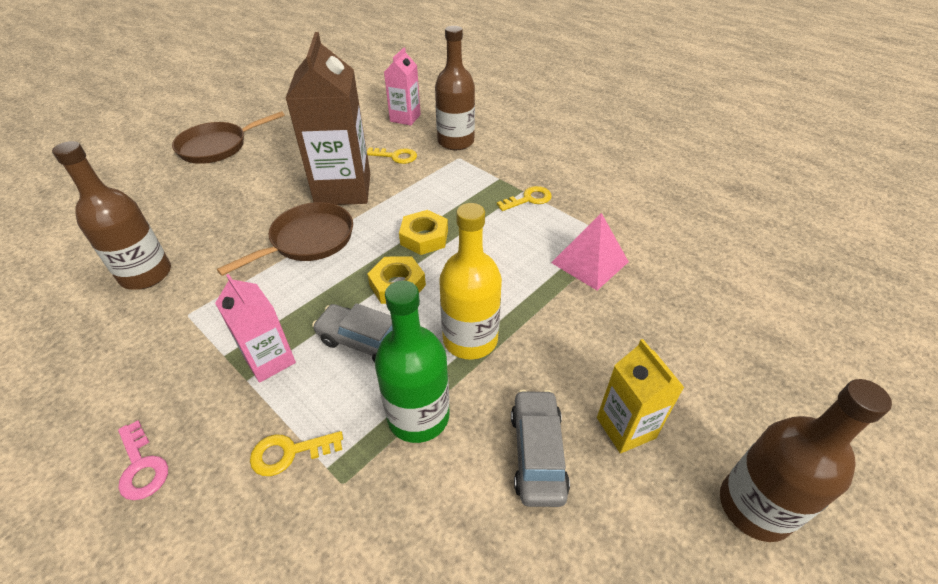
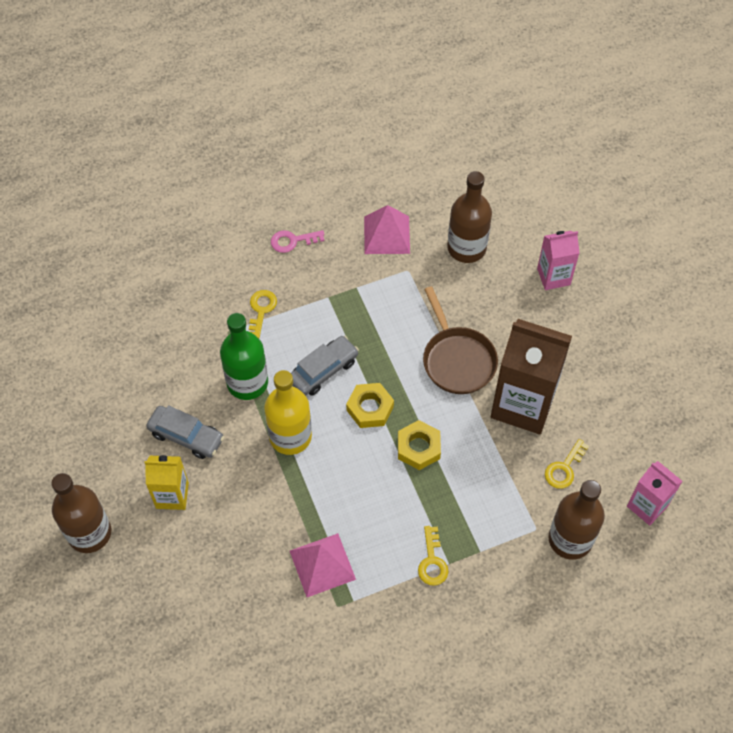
camera: 115 degrees right, 15 degrees up
brown pan [172,111,285,164] -> none
pink carton [215,274,296,383] -> pink carton moved to [537,231,580,290]
none -> pink pyramid [364,205,410,254]

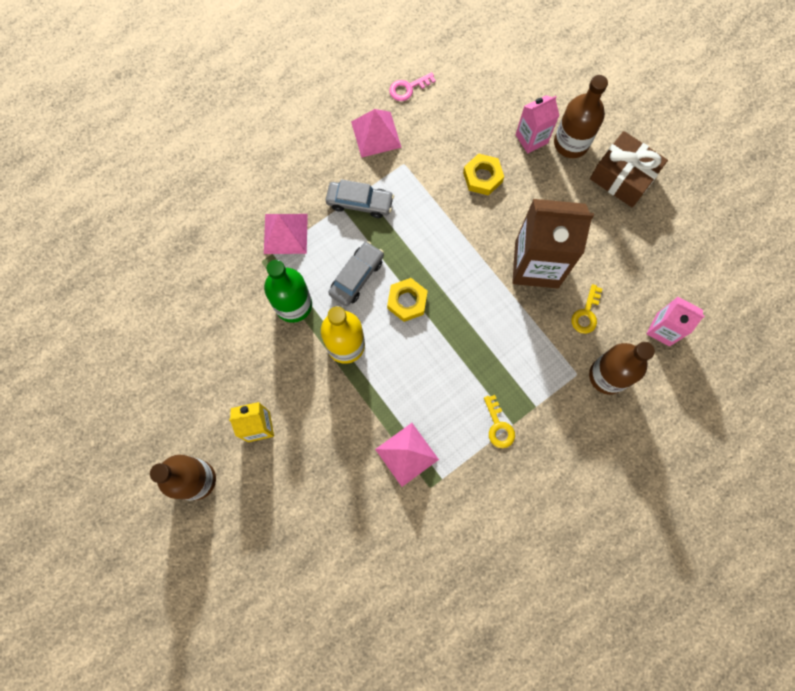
camera: 15 degrees left, 15 degrees up
grey car [146,405,224,459] -> grey car moved to [326,179,394,218]
yellow key [249,290,277,338] -> pink pyramid [264,214,308,254]
pink key [271,230,325,253] -> pink key moved to [389,72,436,101]
yellow nut [398,420,441,470] -> yellow nut moved to [463,153,504,195]
brown pan [423,286,498,394] -> none
brown bottle [447,171,492,263] -> brown bottle moved to [554,75,608,158]
none -> brown gift [590,131,668,208]

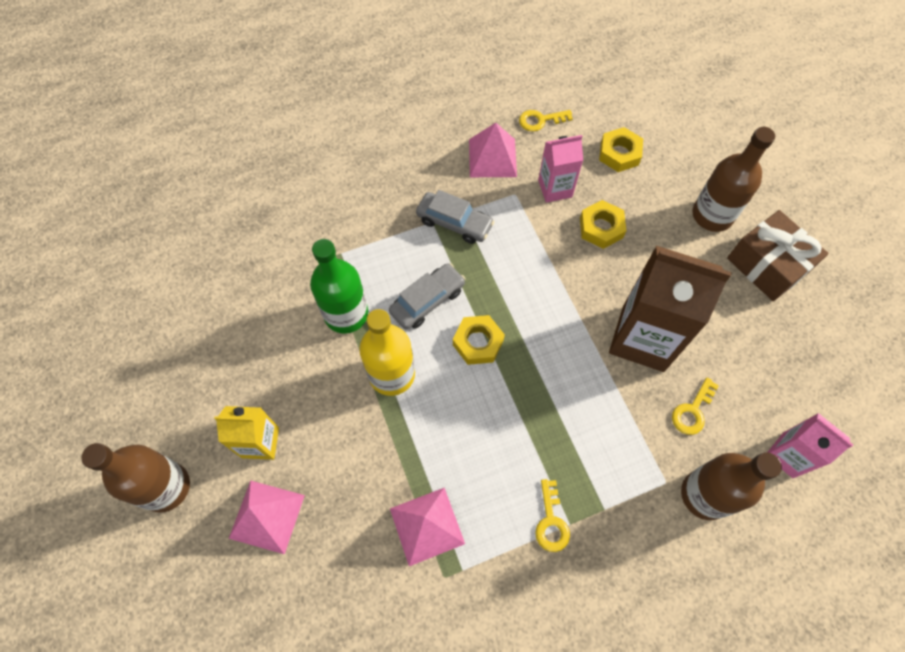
camera: 15 degrees right, 10 degrees down
pink pyramid [264,214,308,254] -> pink pyramid moved to [229,481,305,554]
pink key [389,72,436,101] -> yellow key [519,110,573,132]
pink carton [515,95,560,154] -> pink carton moved to [538,135,583,203]
none -> yellow nut [599,127,643,172]

